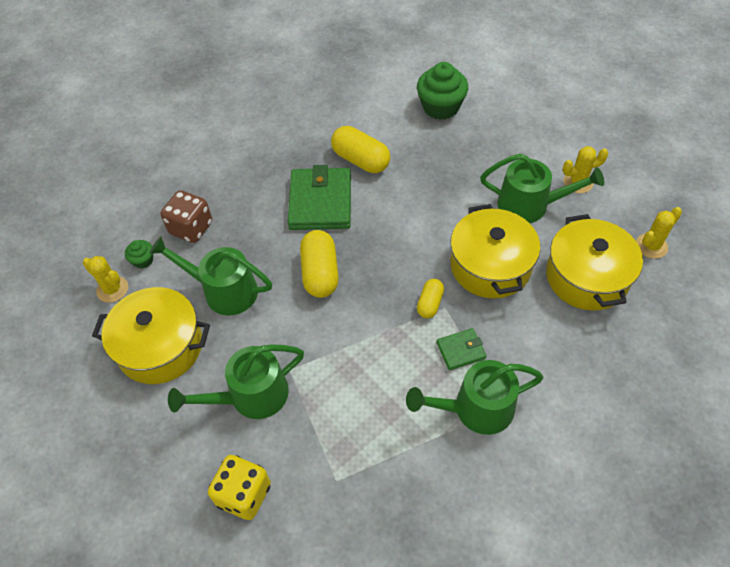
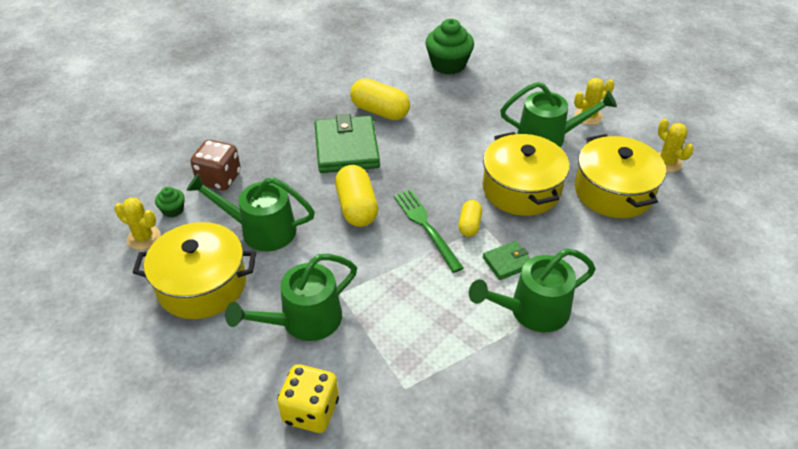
camera: 10 degrees left, 10 degrees down
yellow cactus [636,207,682,259] -> yellow cactus turned 75 degrees counterclockwise [658,119,694,172]
none -> green fork [394,189,464,273]

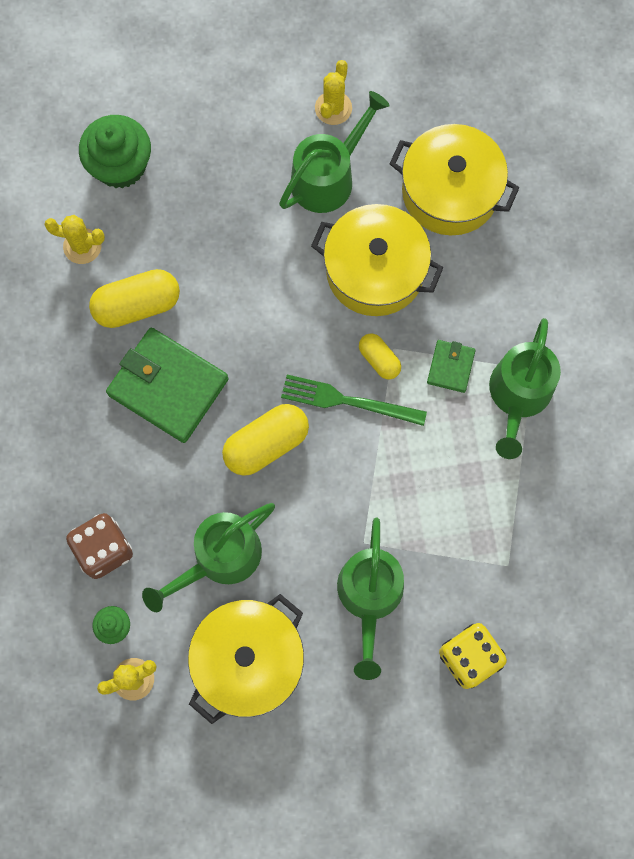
camera: 50 degrees left, 30 degrees up
yellow capsule [335,165,378,227] -> yellow capsule turned 60 degrees counterclockwise [222,404,309,476]
yellow cactus [658,119,694,172] -> yellow cactus moved to [44,215,105,264]

